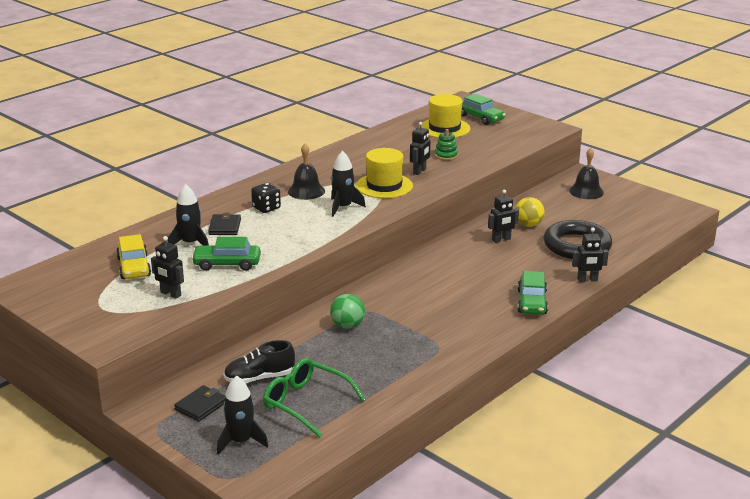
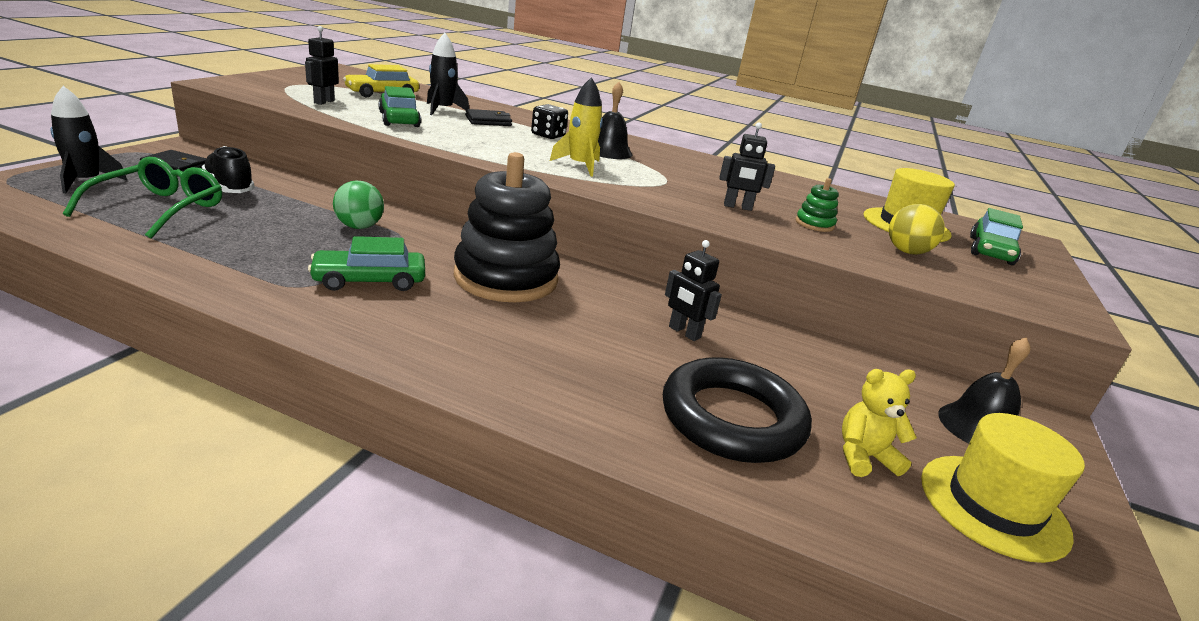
camera: 65 degrees right, 0 degrees up
black rocket [331,151,366,217] -> yellow rocket [550,77,603,176]
yellow hat [356,148,413,199] -> yellow hat moved to [921,413,1085,563]
yellow ball [515,197,545,227] -> yellow ball moved to [889,204,945,255]
green car [517,271,548,315] -> green car moved to [308,236,425,291]
black robot [572,227,609,282] -> none
none -> black stacking toy [454,152,560,302]
none -> yellow teddy bear [842,369,917,477]

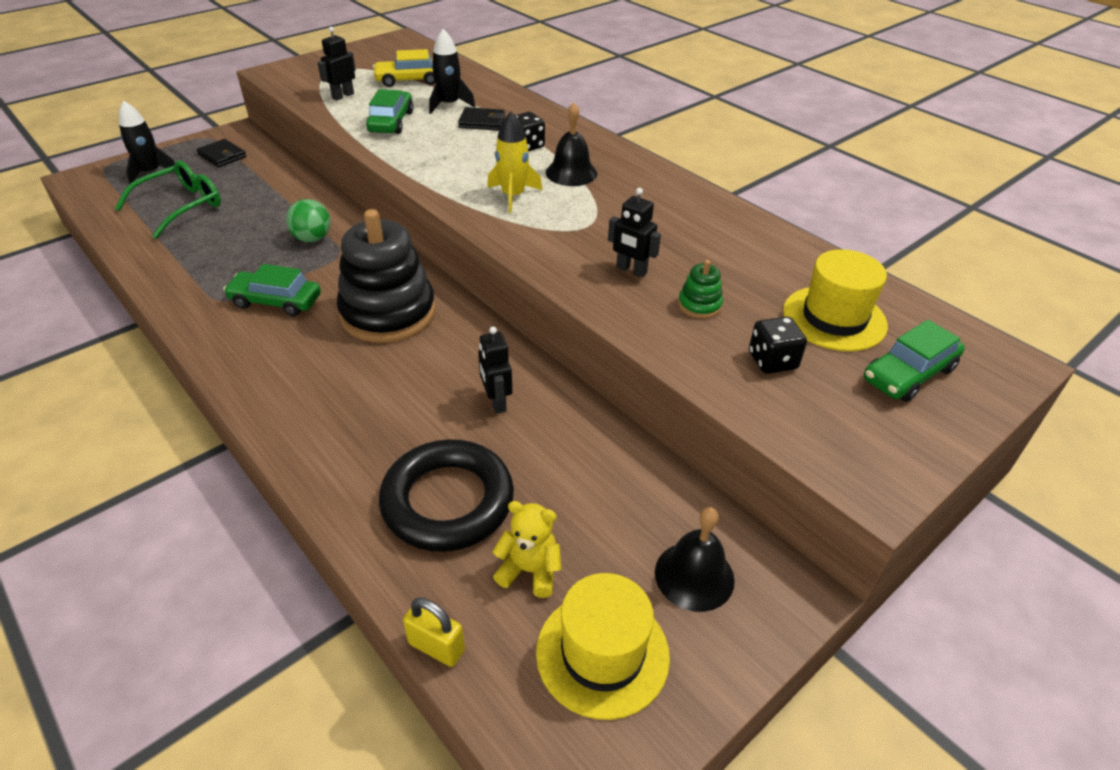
camera: 30 degrees right, 15 degrees up
black shoe [202,146,255,193] -> none
yellow ball [889,204,945,255] -> black dice [749,316,807,374]
none -> yellow padlock [403,598,465,667]

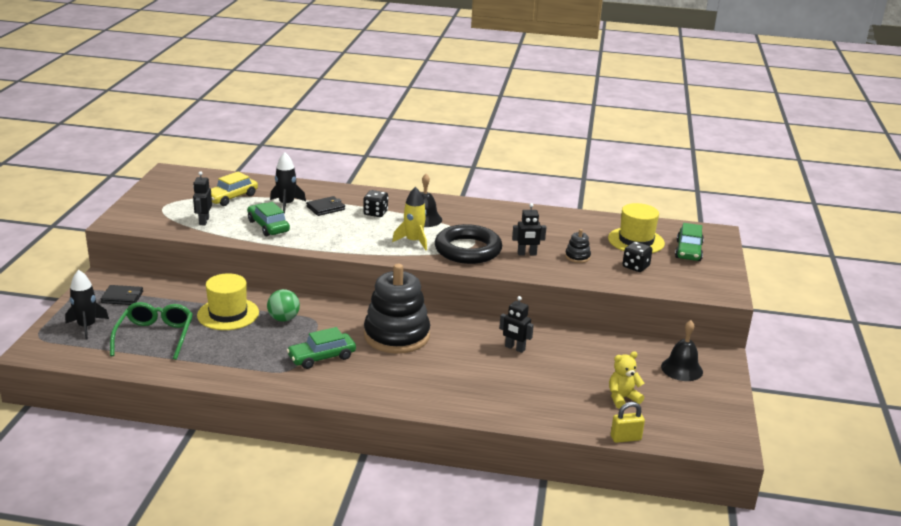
camera: 40 degrees left, 15 degrees down
black ring [379,439,514,552] -> black ring moved to [435,224,502,264]
yellow hat [536,573,670,720] -> yellow hat moved to [197,273,259,330]
green stacking toy [678,260,723,319] -> black stacking toy [565,229,591,263]

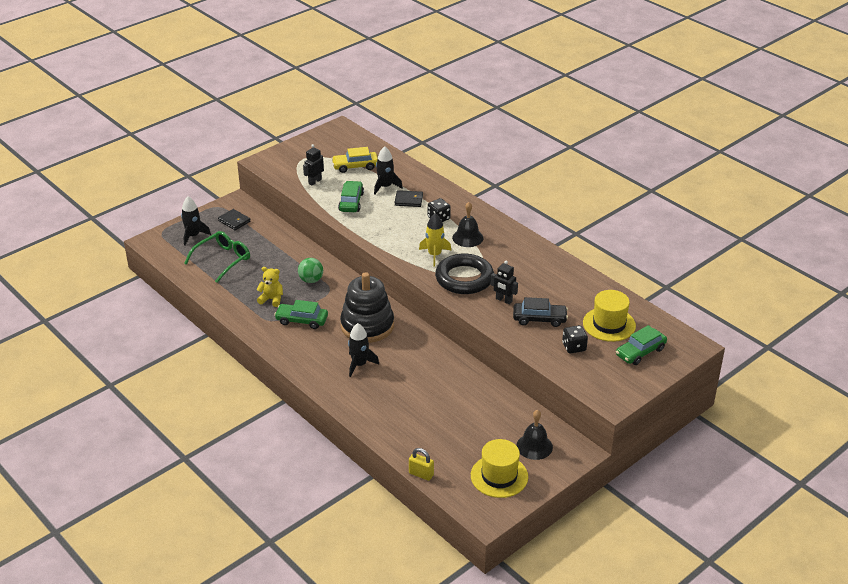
camera: 40 degrees right, 10 degrees up
yellow hat [197,273,259,330] -> yellow hat moved to [471,439,528,498]
black robot [499,296,534,353] -> none
black stacking toy [565,229,591,263] -> black car [513,297,568,327]
yellow teddy bear [609,351,644,409] -> yellow teddy bear moved to [256,267,283,307]
none -> black rocket [348,323,379,377]

